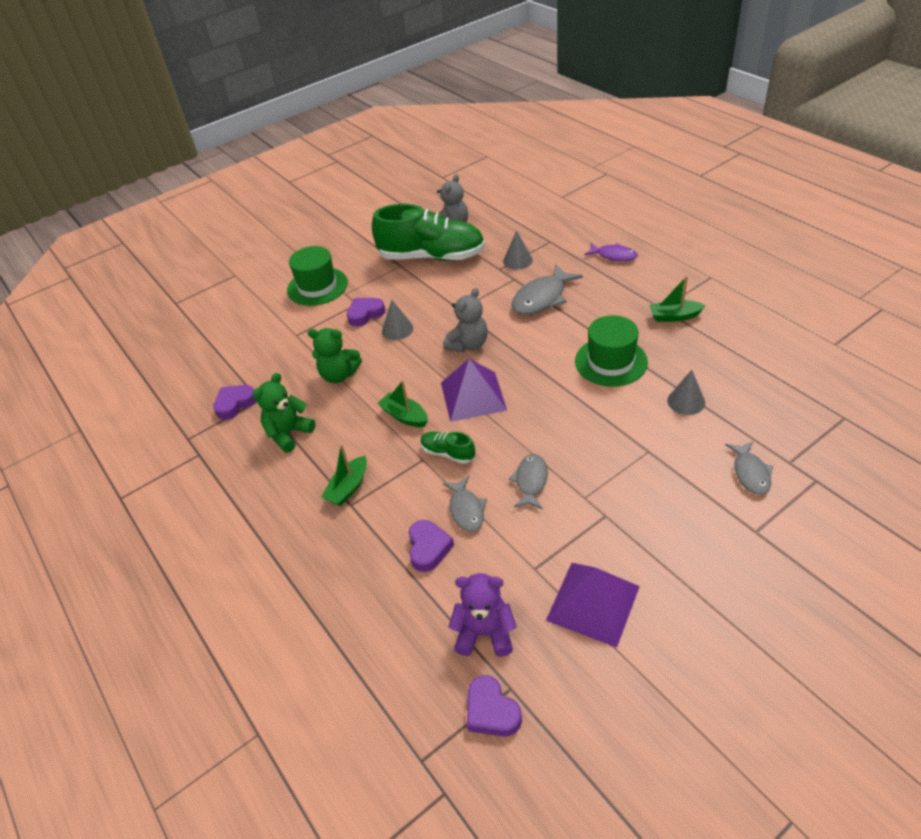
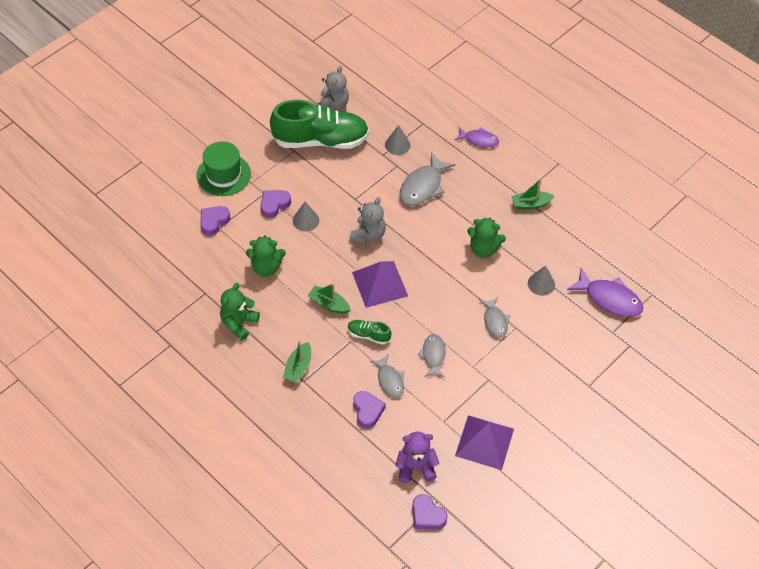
camera: 15 degrees left, 10 degrees up
purple heart [213,385,256,420] -> purple heart moved to [200,206,230,236]
green hat [575,315,648,387] -> green teddy bear [467,218,506,258]
grey fish [726,441,773,495] -> grey fish moved to [479,297,510,338]
none -> purple fish [567,268,643,317]

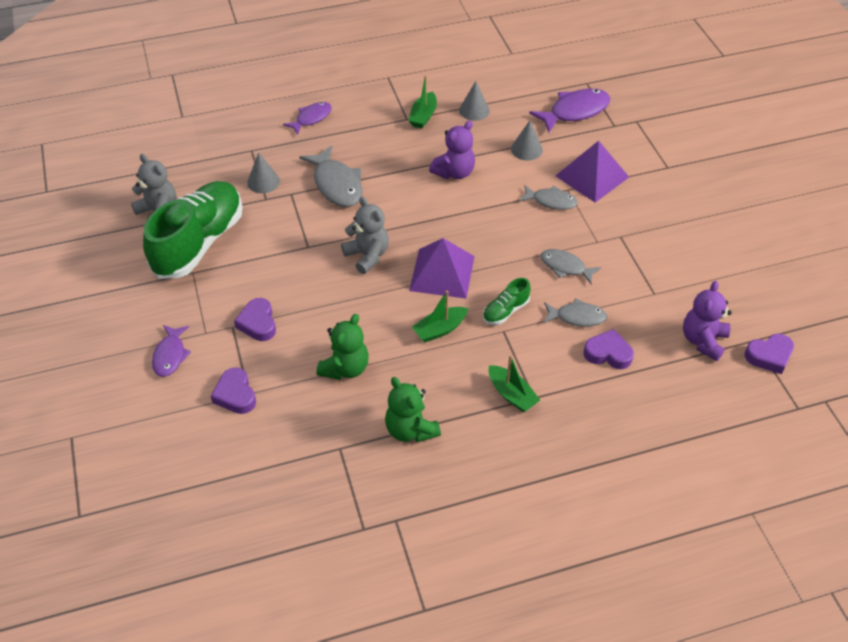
camera: 60 degrees left, 5 degrees down
green hat [197,141,251,196] -> purple fish [152,325,191,377]
grey cone [293,202,319,231] -> grey cone moved to [459,81,490,121]
purple pyramid [455,415,514,470] -> purple pyramid moved to [556,141,629,203]
green teddy bear [467,218,506,258] -> purple teddy bear [429,121,475,179]

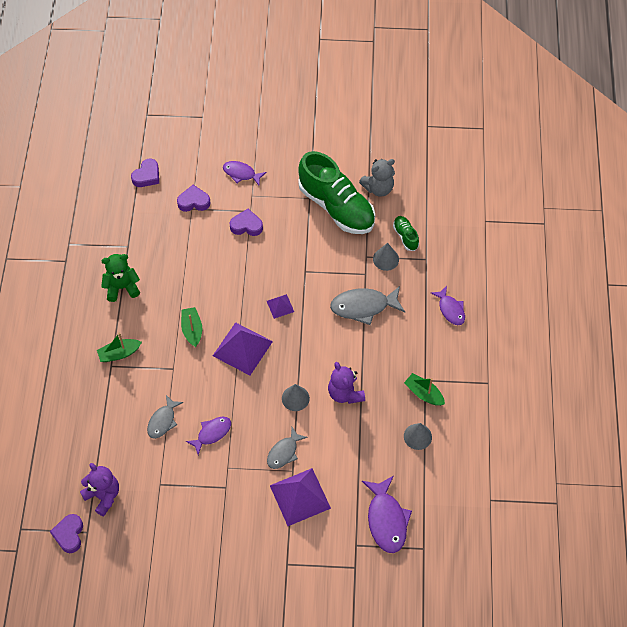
camera: 110 degrees right, 10 degrees up
green teddy bear [317,314,369,380] -> none
grey teddy bear [341,197,389,274] -> purple pyramid [267,294,294,319]
green shoe [483,278,531,325] -> green shoe moved to [393,216,419,251]
grey cone [511,120,543,160] -> grey cone moved to [282,384,310,411]
grey fish [540,249,601,284] -> purple fish [186,417,231,455]
purple heart [584,329,634,369] -> purple heart moved to [131,159,159,187]

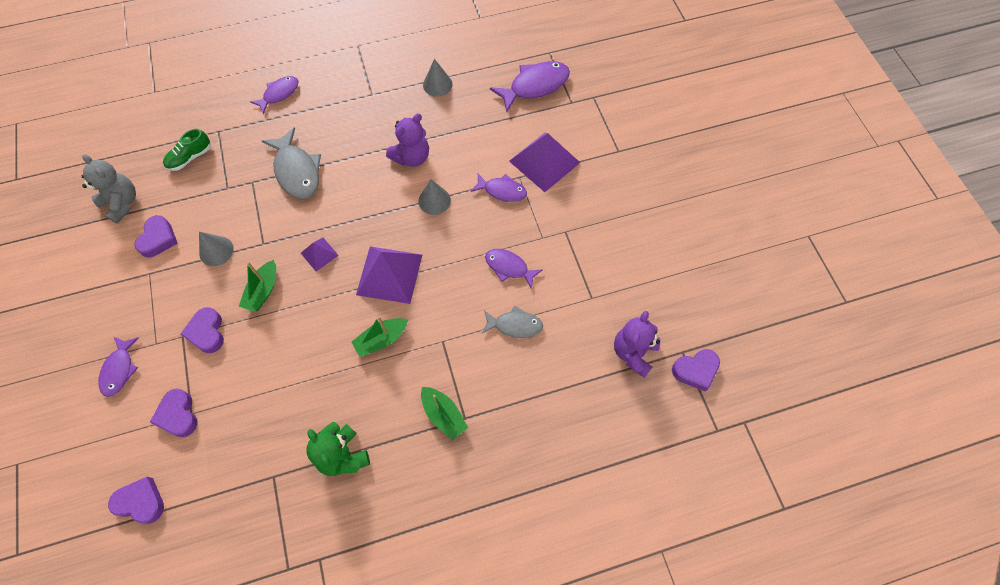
camera: 110 degrees left, 5 degrees up
grey fish [267,427,308,469] -> purple fish [471,174,527,202]
green shoe [298,151,375,234] -> purple heart [134,215,178,257]
grey cone [373,243,399,271] -> grey cone moved to [199,232,234,266]
green boat [404,373,445,406] -> green boat moved to [239,260,276,312]

